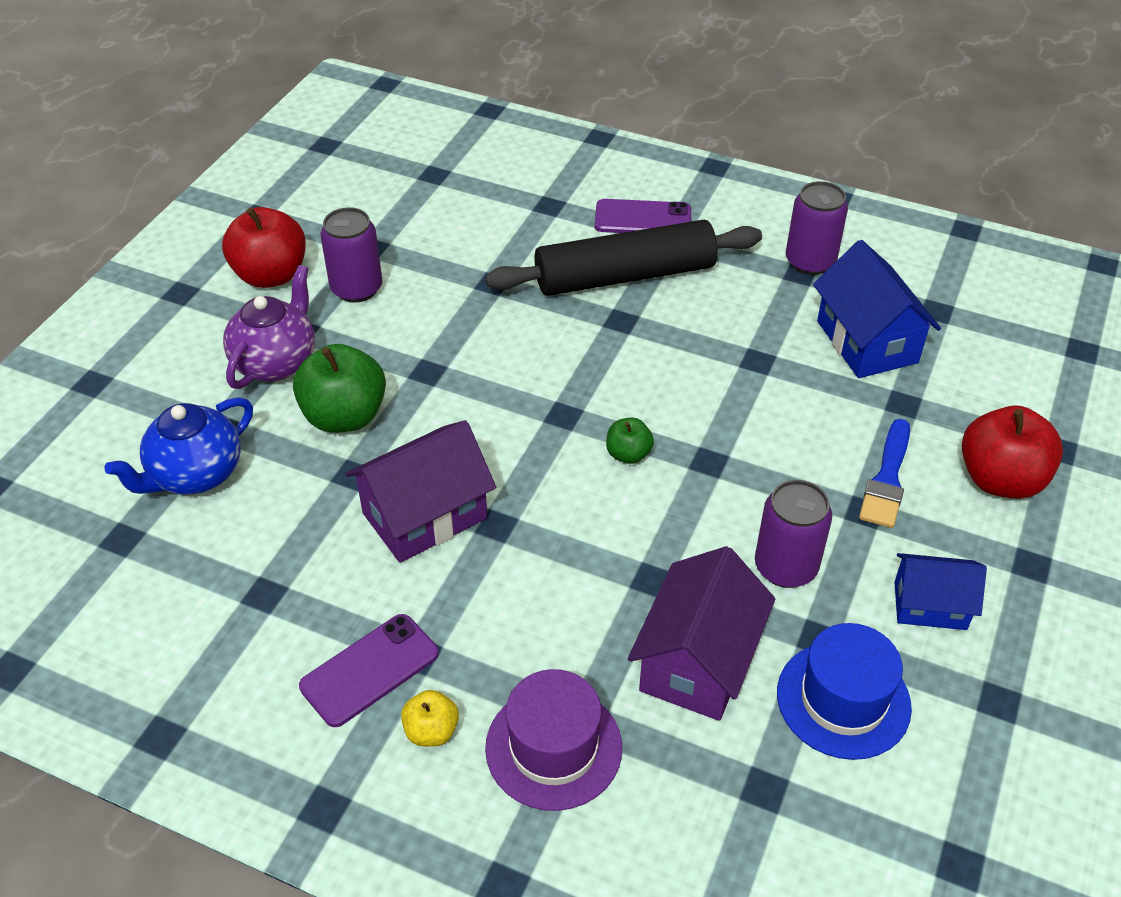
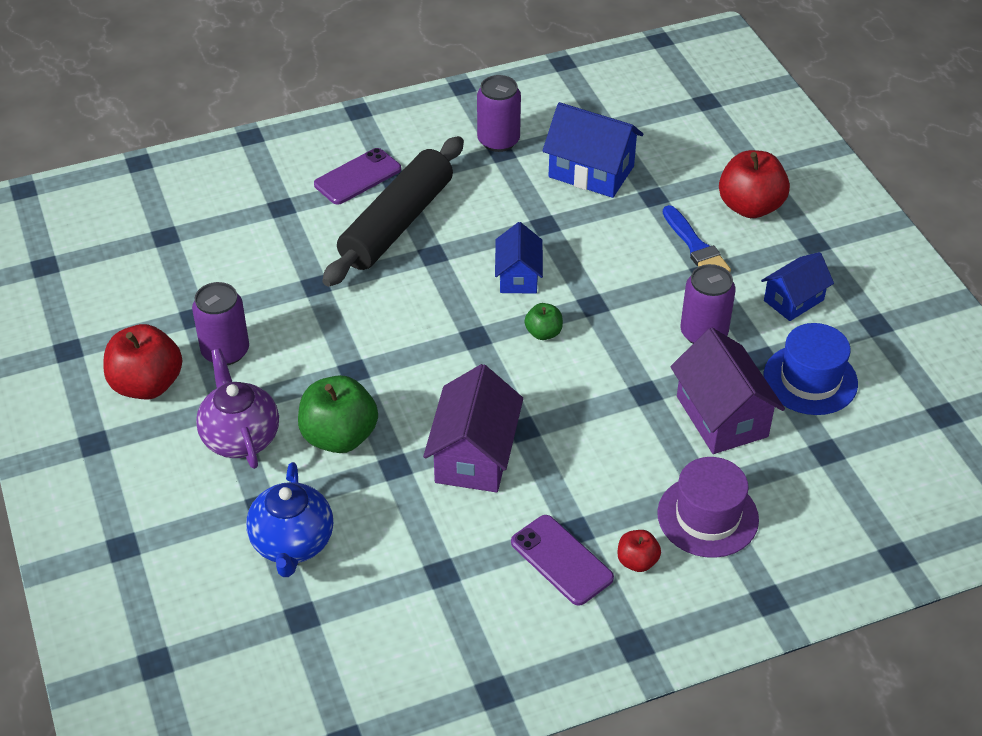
camera: 45 degrees left, 0 degrees up
purple phone [299,614,439,727] -> purple phone turned 45 degrees counterclockwise [511,515,614,606]
yellow apple [401,690,459,747] -> red apple [618,530,661,572]
none -> blue house [495,222,543,294]

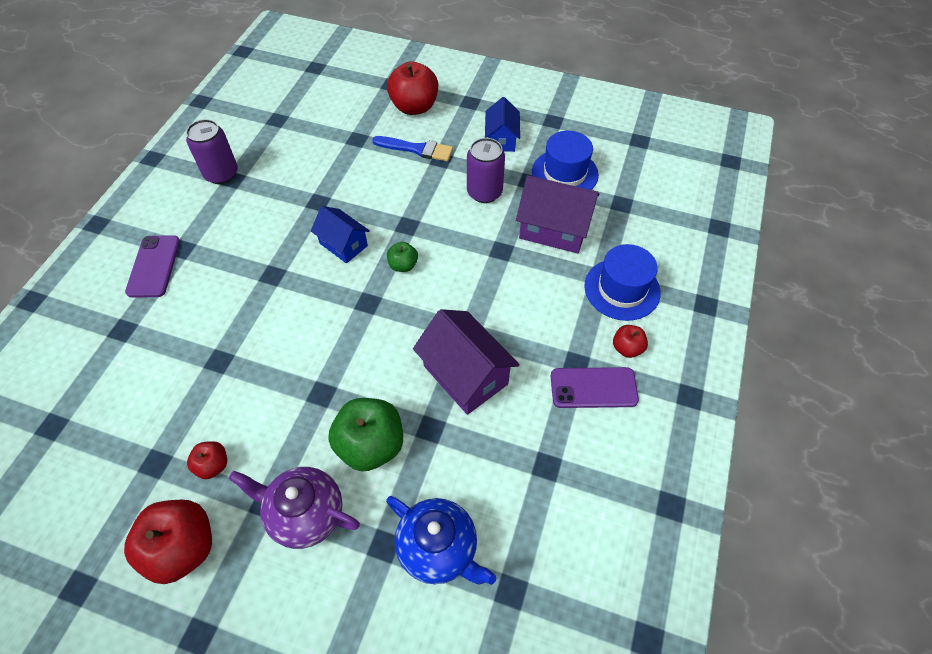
camera: 50 degrees left, 10 degrees up
purple can [192,282,249,365] -> red apple [187,441,227,479]
black rolling pin [322,136,464,287] -> none
blue house [542,102,644,198] -> none
purple hat [657,457,759,558] -> blue hat [584,244,661,321]

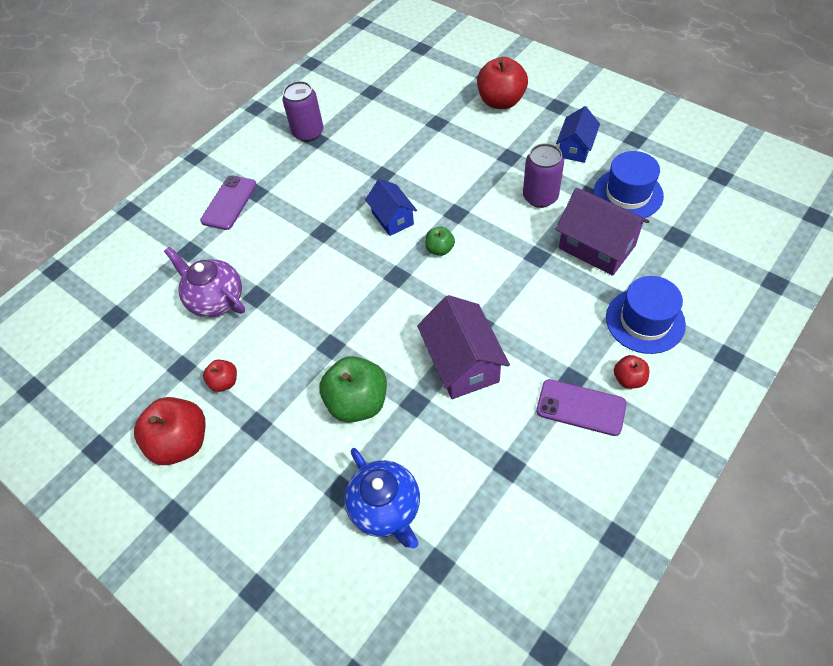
camera: 25 degrees right, 0 degrees up
purple teapot [229,467,360,549] -> purple teapot moved to [164,247,245,318]
blue brush [372,136,453,161] -> none

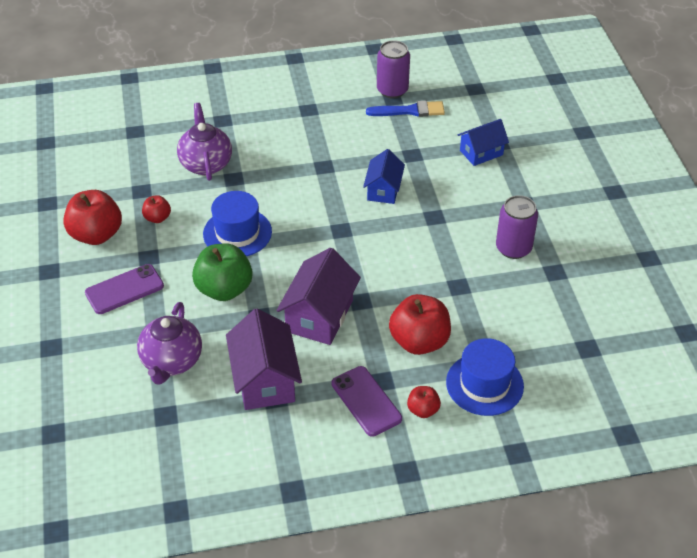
camera: 35 degrees right, 10 degrees down
purple phone [200,175,257,230] -> purple phone moved to [85,264,164,314]
blue teapot [344,448,420,549] -> purple teapot [137,302,202,385]
green apple [425,227,455,256] -> none
red apple [477,57,528,109] -> red apple moved to [389,294,451,355]
purple house [555,188,650,276] -> purple house moved to [226,309,302,410]
blue house [556,106,600,163] -> blue house moved to [458,119,509,166]
blue hat [593,151,664,218] -> blue hat moved to [203,191,272,256]
none -> blue brush [366,101,445,117]

